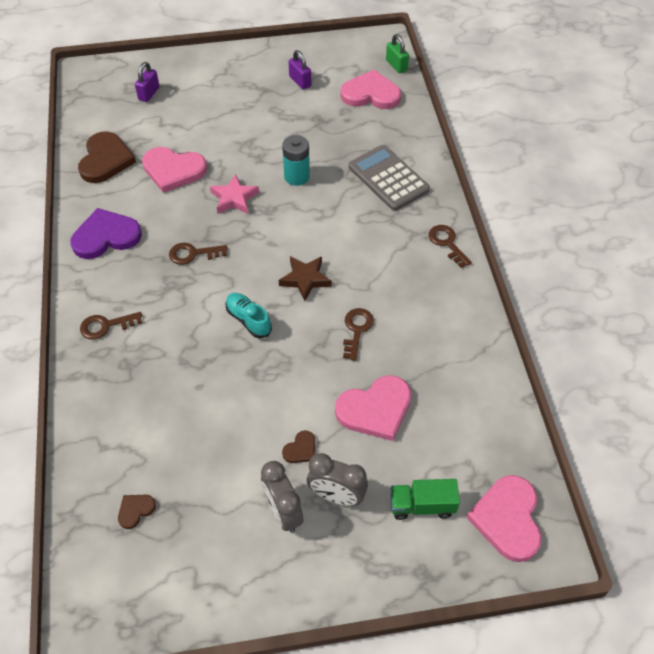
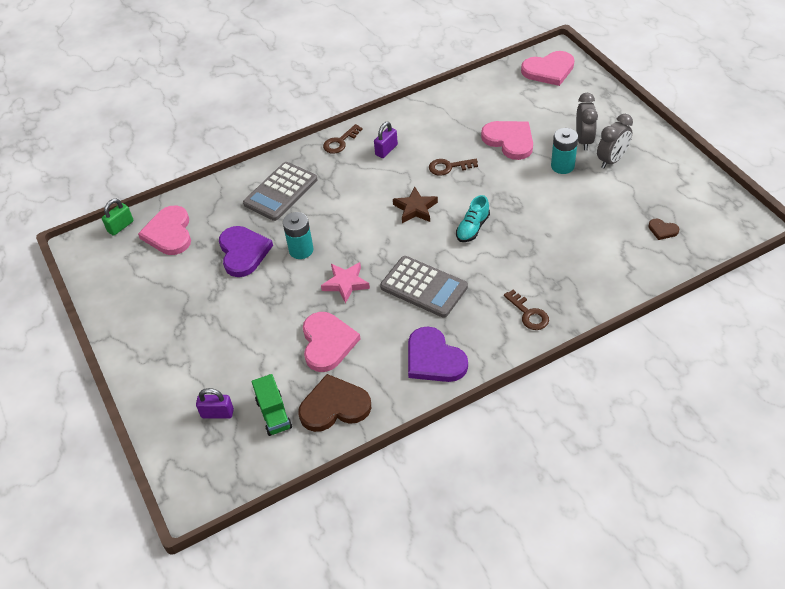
camera: 105 degrees left, 5 degrees down
brown key [169,243,228,265] -> grey calculator [380,256,468,318]
brown heart [282,430,315,463] -> turquoise battery [551,128,578,174]
purple padlock [289,50,311,89] -> purple padlock moved to [374,122,398,158]
green truck [391,479,460,520] -> green truck moved to [252,374,292,436]
none -> purple heart [219,226,273,277]

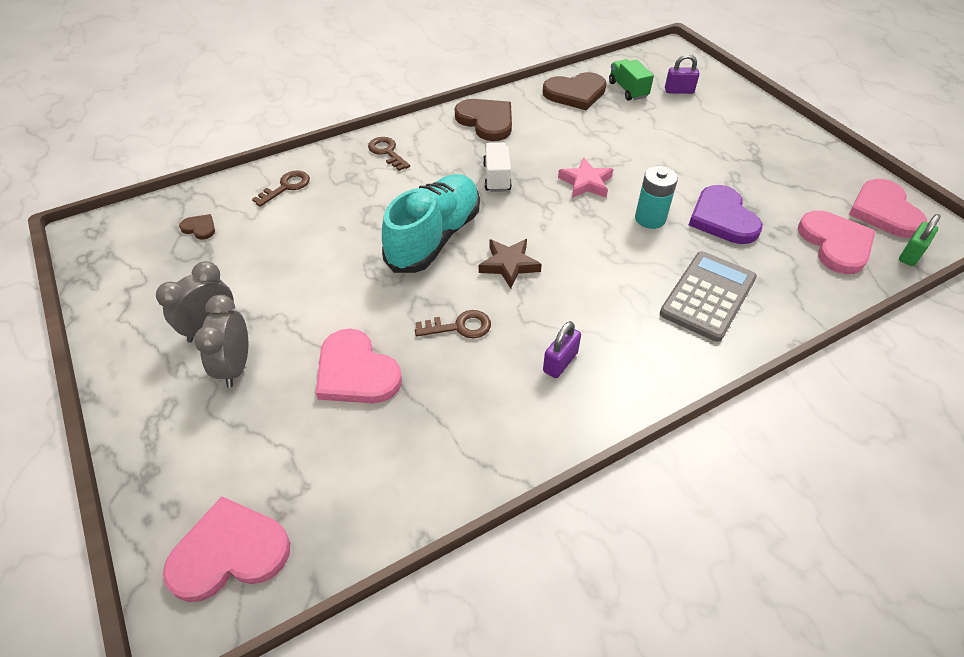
camera: 175 degrees right, 0 degrees up
pink heart [303,312,360,372] -> pink heart moved to [849,179,927,238]
brown key [323,124,363,154] -> brown key moved to [252,170,310,207]
grey calculator [380,256,468,318] -> white truck [483,142,512,192]
purple heart [408,326,468,382] -> brown heart [455,99,512,141]
turquoise shoe [456,195,490,242] -> turquoise shoe [382,174,480,273], size x2.04
turquoise battery [551,128,578,174] -> none

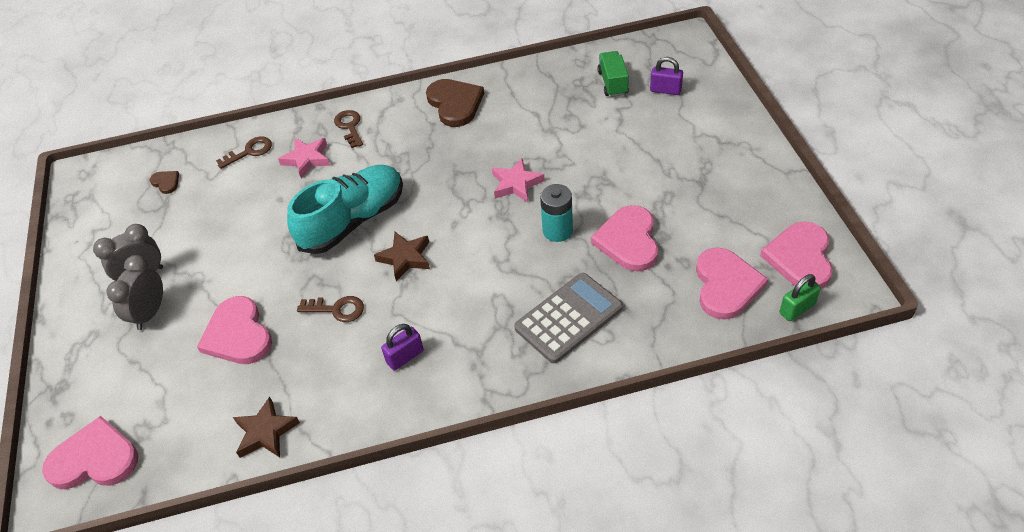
camera: 20 degrees right, 0 degrees up
white truck [483,142,512,192] -> none
brown heart [543,72,607,110] -> none
purple heart [689,185,763,244] -> pink heart [591,205,658,271]
none -> brown star [233,397,300,458]
none -> pink star [278,138,330,178]

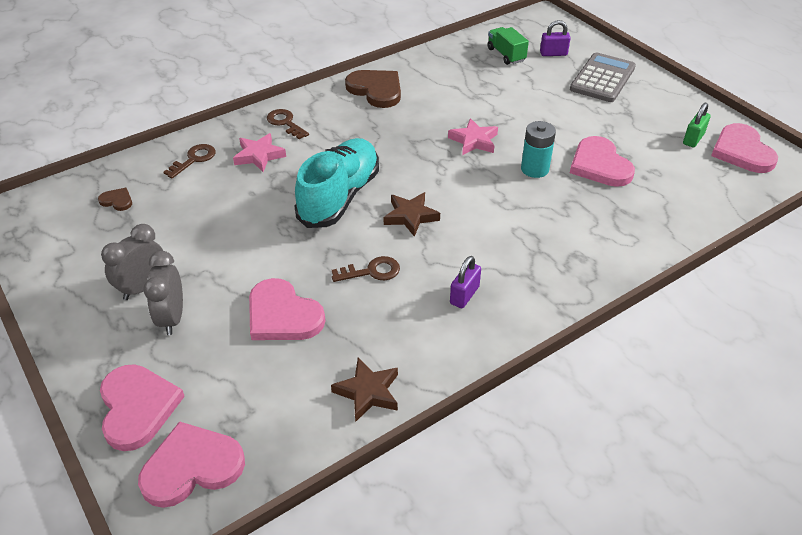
camera: 25 degrees left, 5 degrees down
grey calculator [514,273,623,363] -> grey calculator moved to [570,52,636,102]
pink heart [696,248,768,320] -> pink heart moved to [100,364,185,451]
green padlock [780,274,821,321] -> green padlock moved to [683,102,711,147]

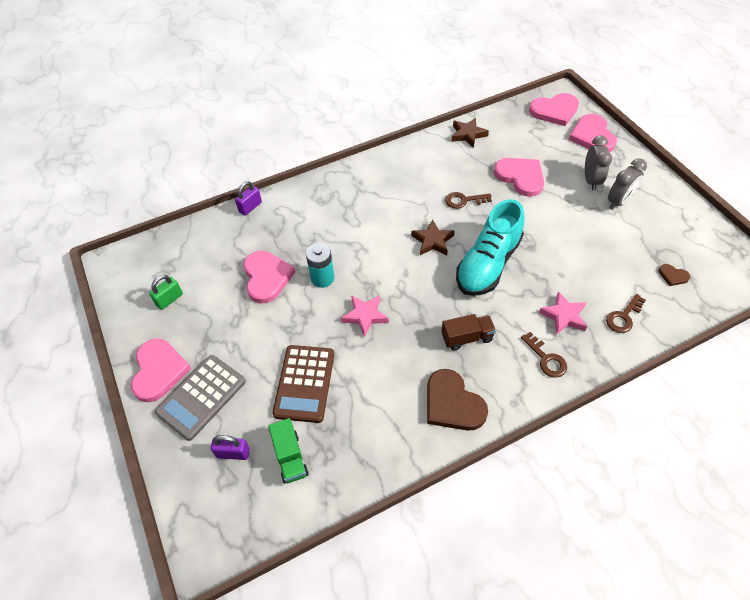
camera: 170 degrees left, 10 degrees up
purple padlock [450,256,481,308] -> purple padlock moved to [235,181,262,216]
pink heart [711,123,778,173] -> pink heart moved to [131,338,191,402]
none -> brown calculator [272,345,334,423]
none -> brown truck [441,314,496,351]

